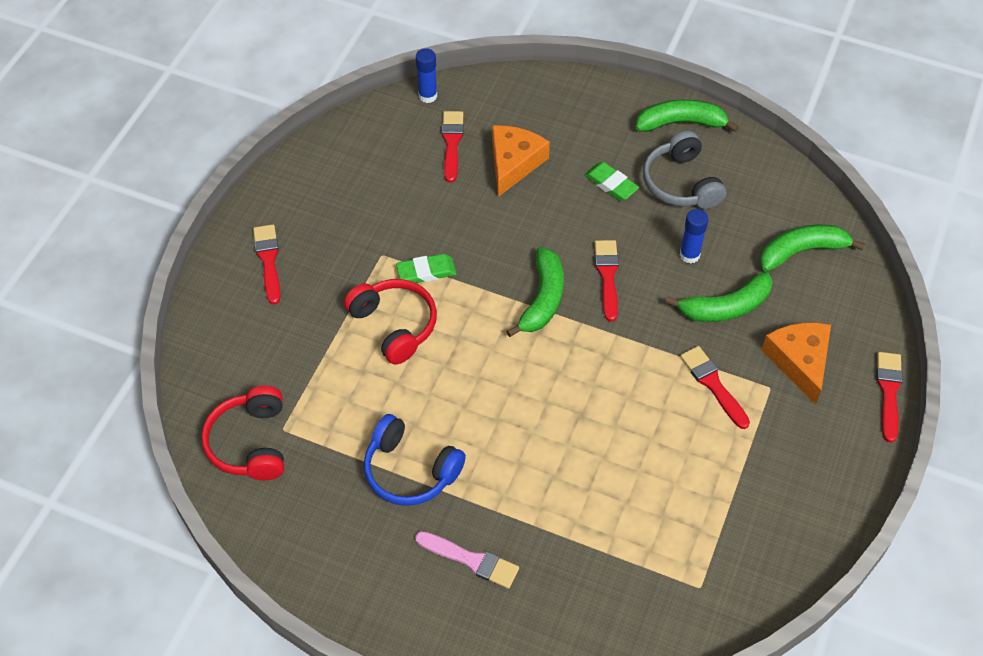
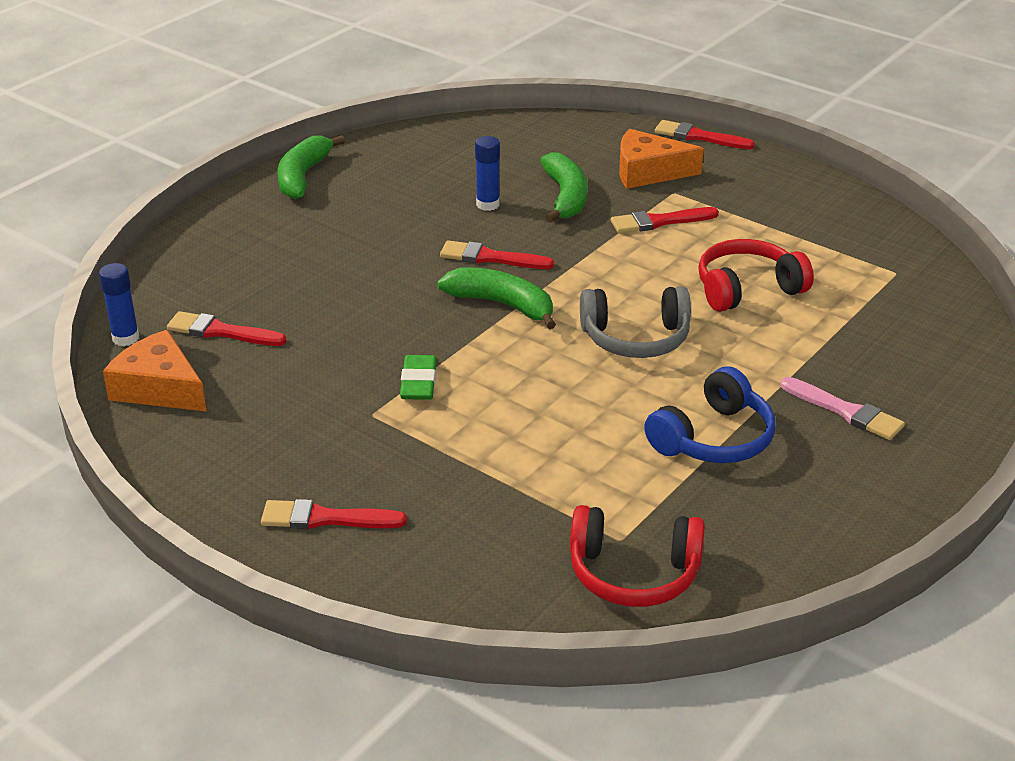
camera: 75 degrees left, 20 degrees down
red headphones [344,279,437,365] -> red headphones moved to [698,239,814,312]
pink brush [415,531,519,589] -> pink brush turned 90 degrees clockwise [781,377,905,440]
orange cheese [492,125,550,197] -> orange cheese moved to [103,330,207,412]
green eraser [584,162,639,201] -> none
grey headphones [643,131,726,209] -> grey headphones moved to [580,286,691,358]
green banana [760,225,865,272] -> none

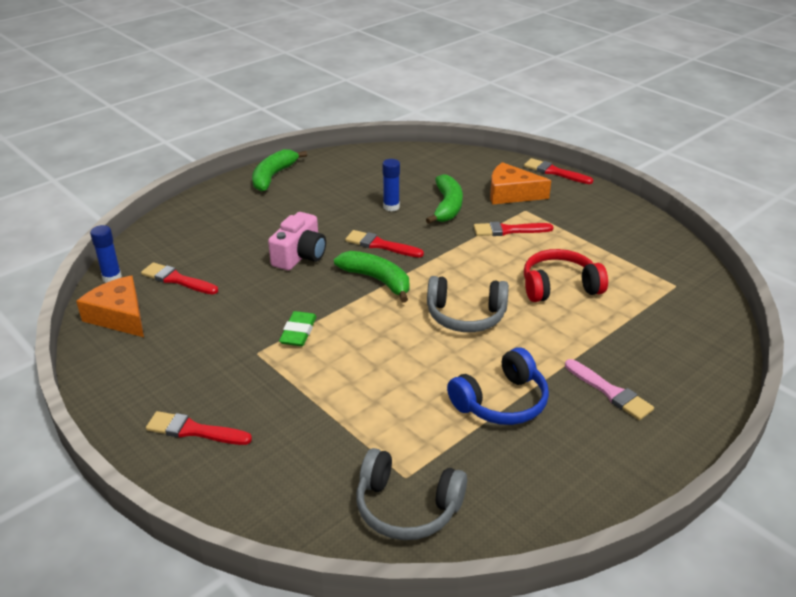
camera: 10 degrees right, 0 degrees up
red headphones [570,505,705,607] -> grey headphones [356,448,467,540]
none -> pink camera [268,212,326,270]

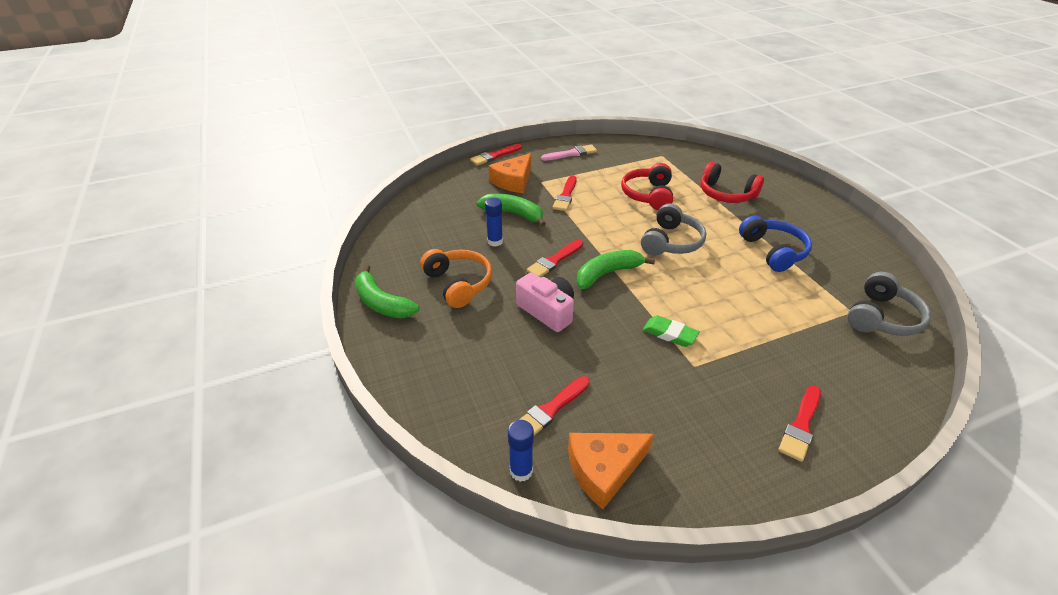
camera: 70 degrees left, 5 degrees up
pink brush [565,359,654,420] -> pink brush moved to [541,144,597,161]
none -> orange headphones [420,249,492,308]
none -> red headphones [700,162,764,203]

